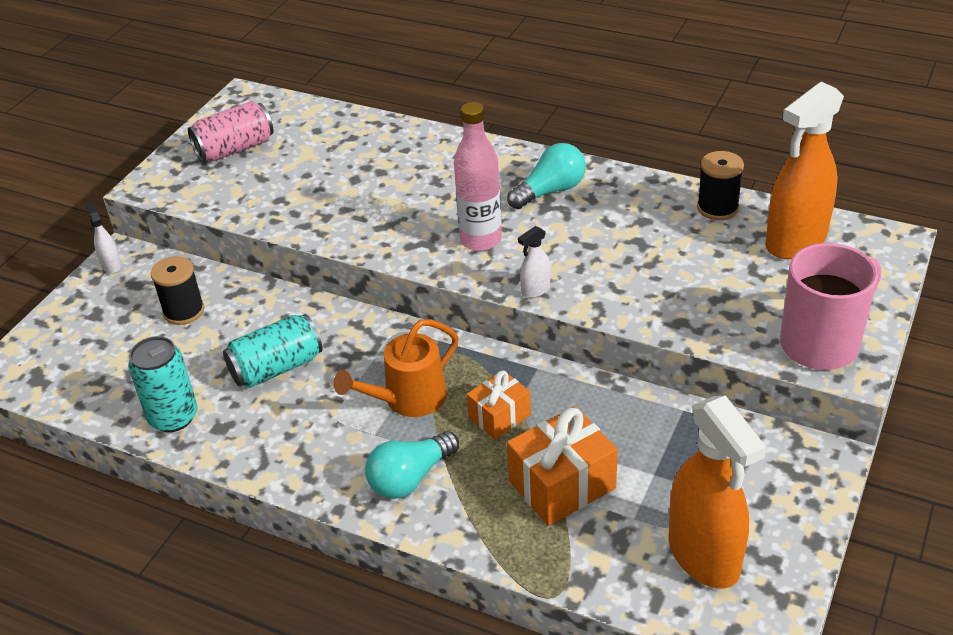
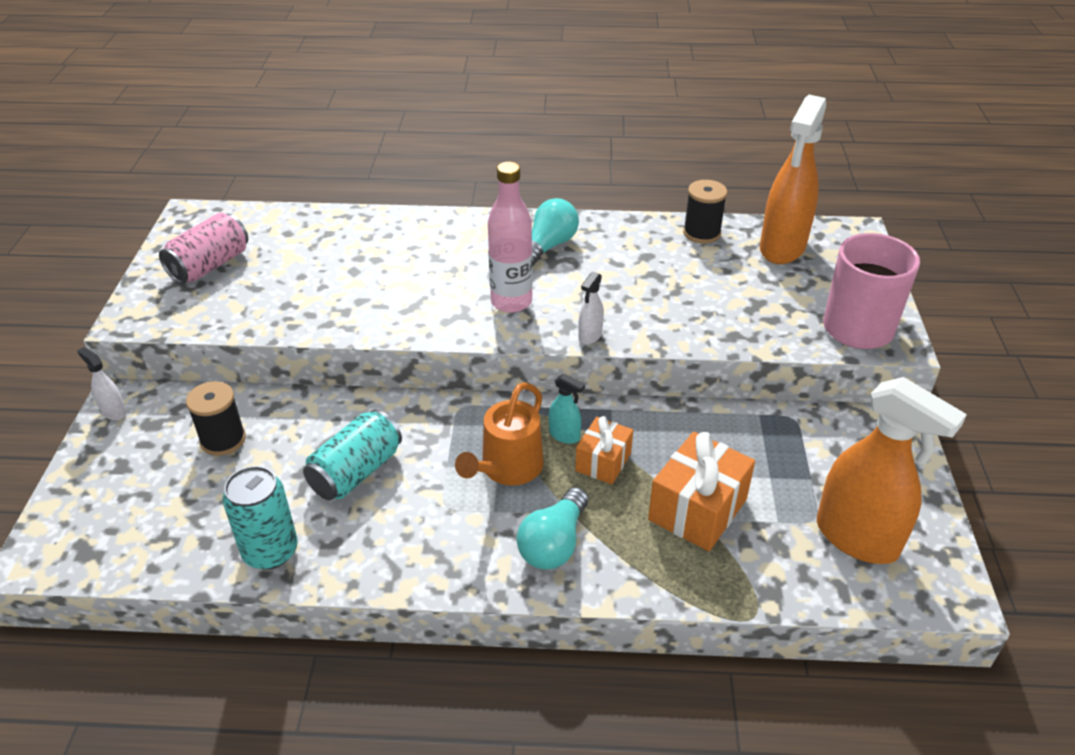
camera: 25 degrees left, 0 degrees up
none -> turquoise spray bottle [549,374,585,444]

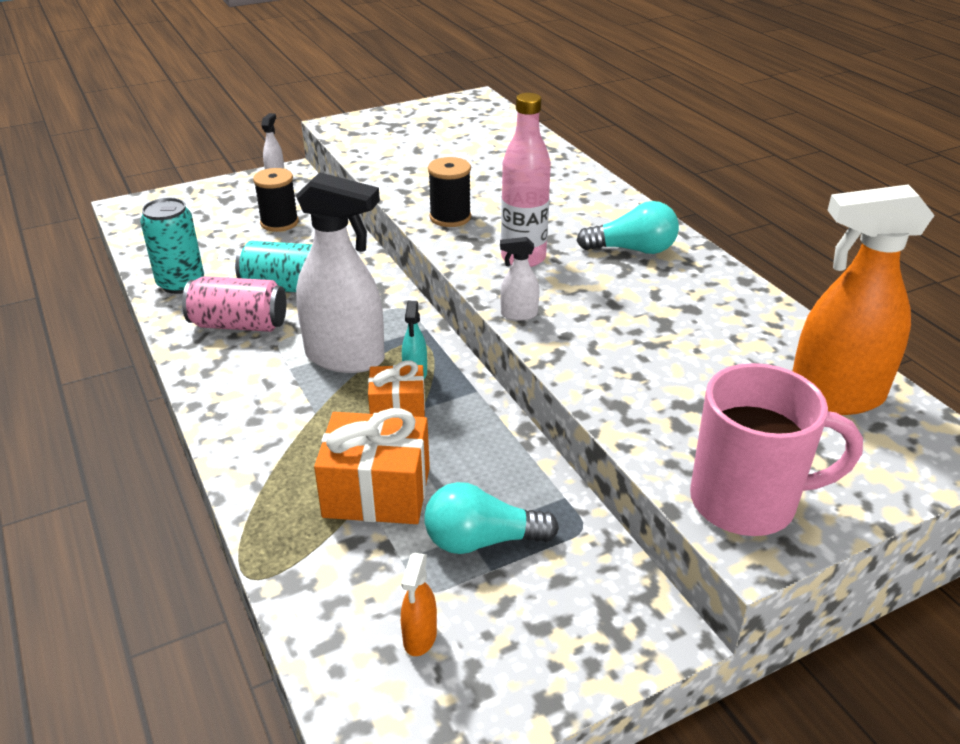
camera: 60 degrees right, 5 degrees down
pink can [159,213,248,284] -> pink can moved to [182,276,286,332]
orange watering can [455,382,544,485] -> white spray bottle [296,172,385,373]
turquoise light bulb [517,487,588,569] -> turquoise light bulb moved to [424,482,559,554]
black spool [683,180,727,244] -> black spool moved to [428,157,471,227]
orange spray bottle [817,377,967,564] -> orange spray bottle [401,553,437,656], size x0.43

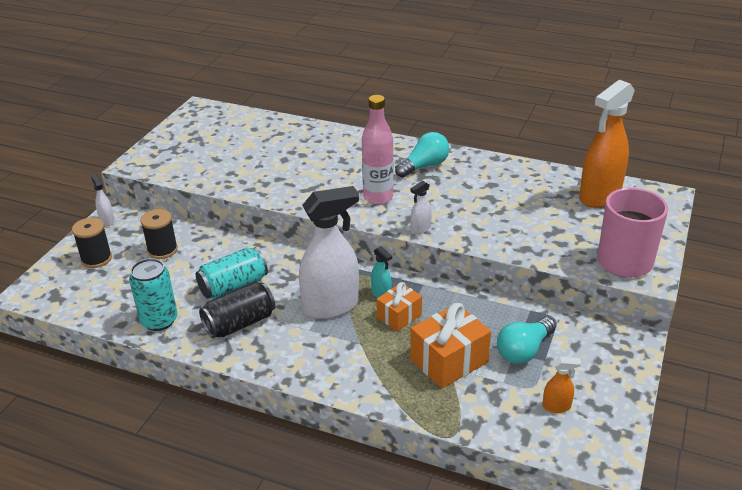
camera: 40 degrees left, 0 degrees up
pink can [182,276,286,332] -> black can [199,281,275,338]
orange spray bottle [401,553,437,656] -> orange spray bottle turned 60 degrees counterclockwise [542,357,581,413]
black spool [428,157,471,227] -> black spool moved to [72,217,112,268]

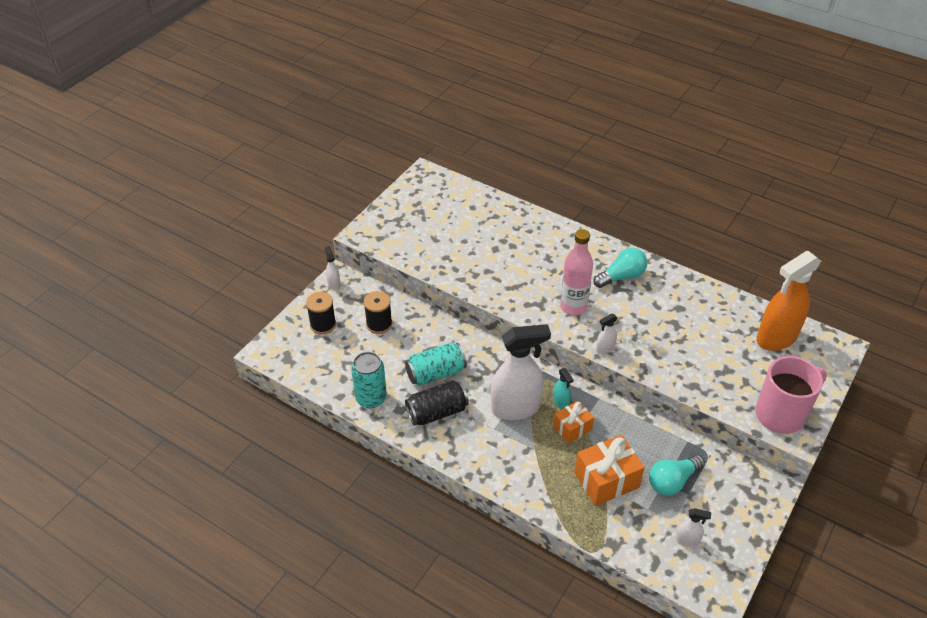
camera: 10 degrees right, 10 degrees up
orange spray bottle [542,357,581,413] -> white spray bottle [676,508,711,547]

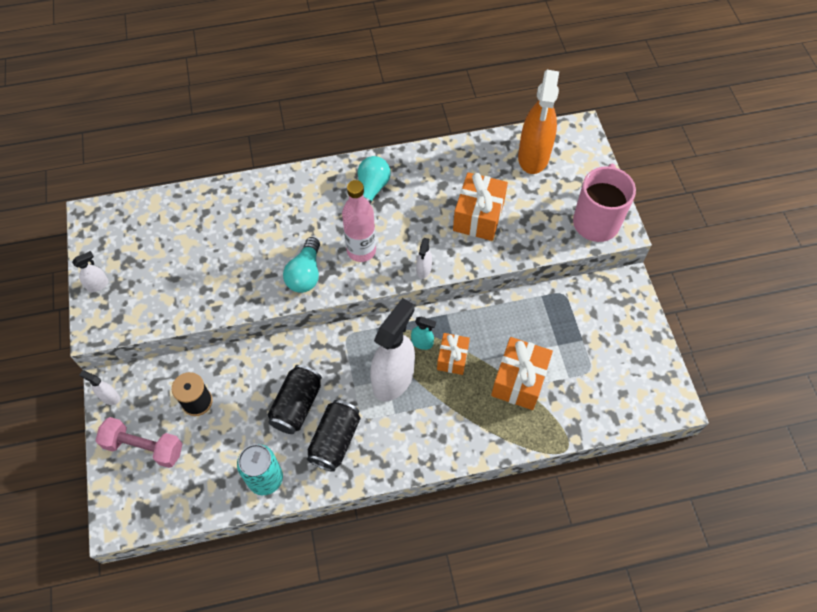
camera: 45 degrees left, 15 degrees up
black spool [306,292,336,334] -> pink dumbbell [96,417,183,468]
turquoise can [405,343,467,386] -> black can [268,365,322,434]
turquoise light bulb [649,455,705,496] -> turquoise light bulb moved to [283,237,320,293]
white spray bottle [676,508,711,547] -> white spray bottle moved to [72,251,108,292]
none -> orange gift [453,172,508,241]

